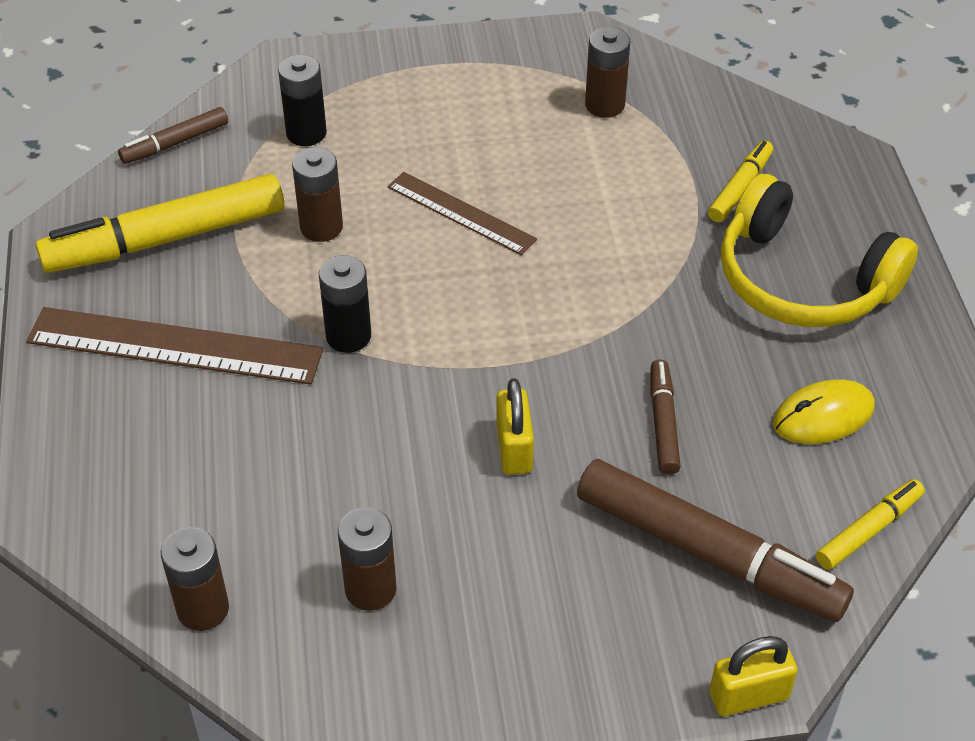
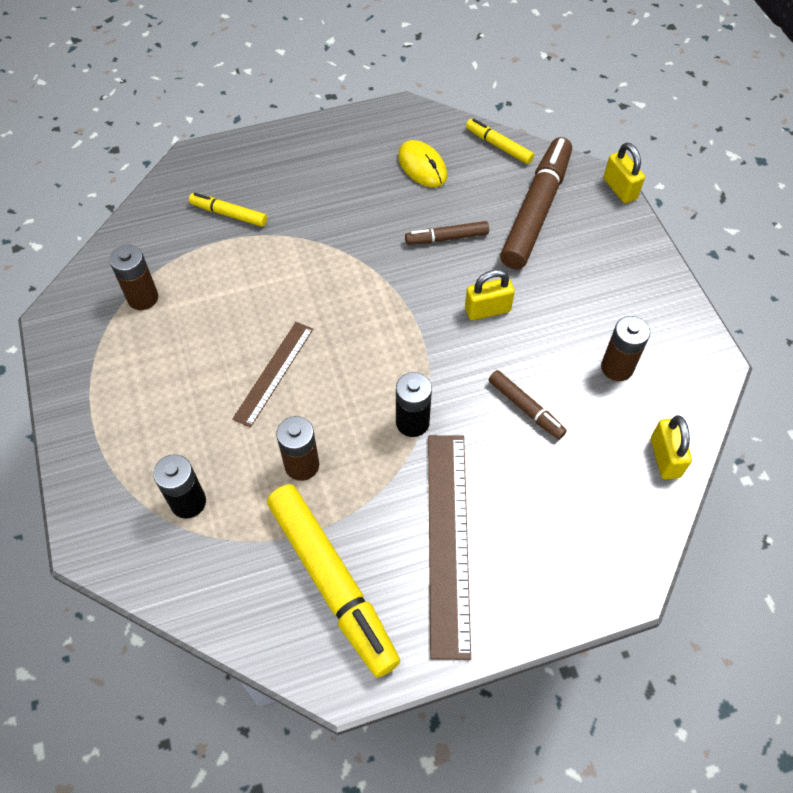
camera: 100 degrees left, 10 degrees up
brown marker [118,107,228,164] -> brown marker moved to [489,370,567,439]
brown battery [161,527,229,631] -> yellow padlock [651,415,692,479]
yellow headphones [721,174,918,327] -> none

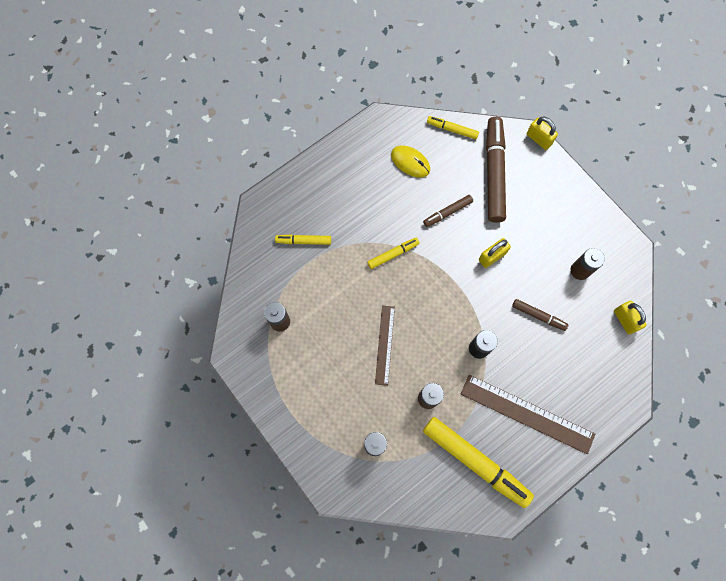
camera: 20 degrees left, 15 degrees up
brown ruler [428,435,471,660] -> brown ruler turned 45 degrees counterclockwise [461,375,595,454]
none -> yellow marker [367,238,420,269]

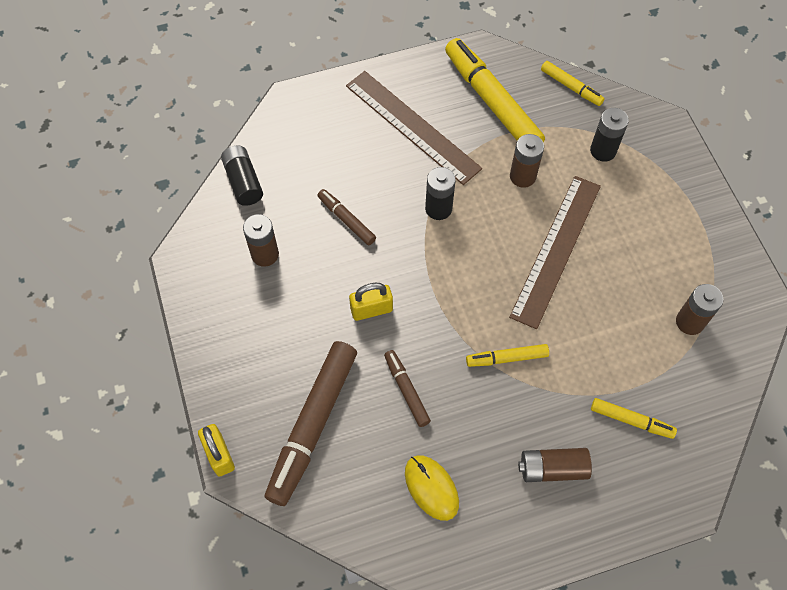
camera: 160 degrees left, 10 degrees down
brown ruler [375,306,395,386] -> brown ruler [509,176,601,329], size x1.65
brown marker [423,195,473,227] -> brown marker turned 105 degrees counterclockwise [384,350,431,427]
yellow marker [427,116,479,139] -> yellow marker moved to [541,61,605,106]
yellow padlock [614,301,647,335] -> black battery [221,145,263,206]
none -> brown battery [518,448,592,482]

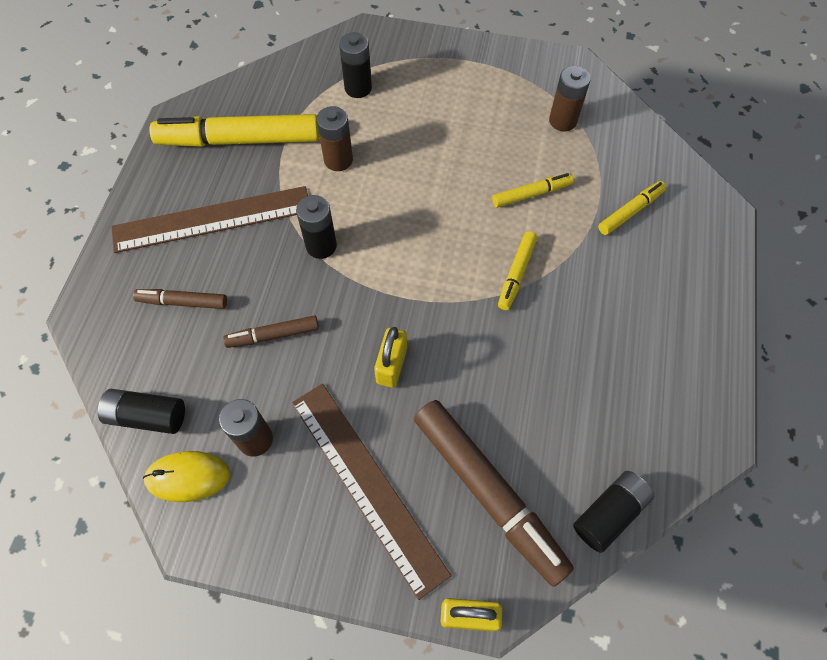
camera: 60 degrees left, 0 degrees up
brown marker [384,350,431,427] -> brown marker moved to [133,289,227,309]
yellow mouse [405,455,459,521] -> yellow mouse moved to [143,451,230,502]
brown ruler [509,176,601,329] -> brown ruler moved to [292,384,452,600]
brown battery [518,448,592,482] -> none
yellow marker [541,61,605,106] -> yellow marker moved to [492,173,574,208]
none -> black battery [573,471,654,553]

